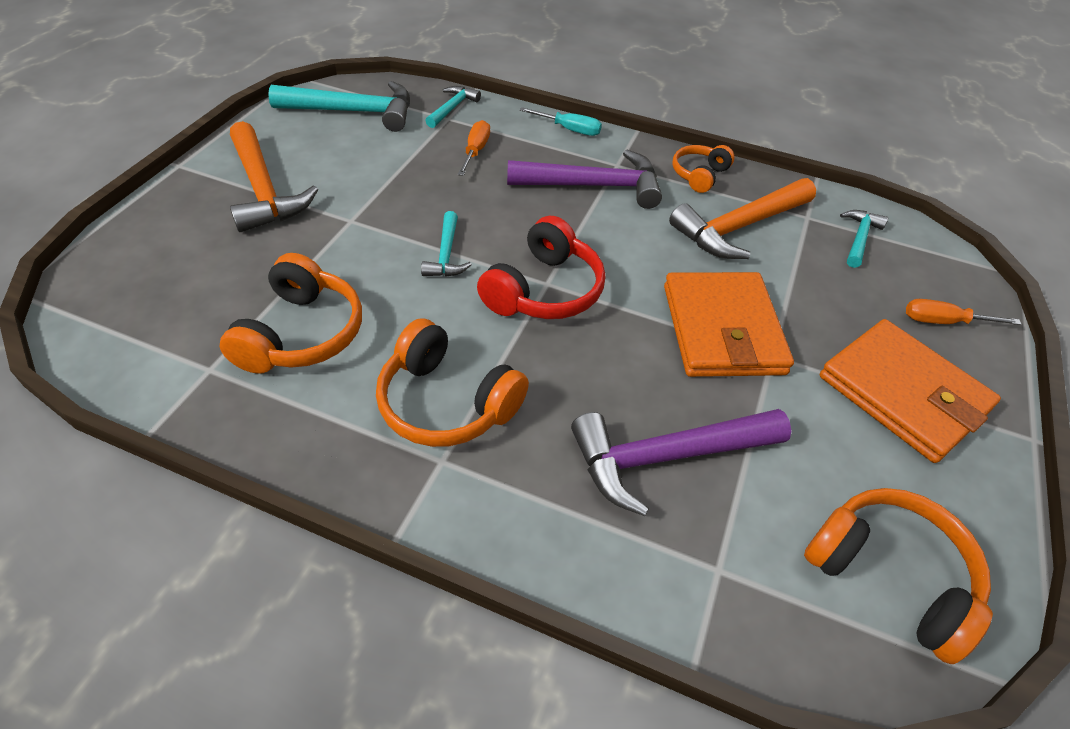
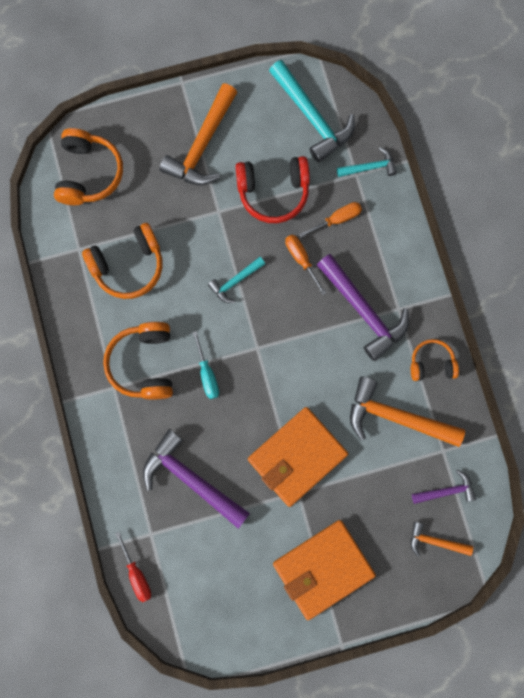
camera: 55 degrees right, 30 degrees up
red headphones [477,216,605,319] -> red headphones moved to [236,156,310,223]
turquoise screwdriver [520,107,602,136] -> turquoise screwdriver moved to [192,331,219,399]
orange headphones [804,488,993,664] -> orange headphones moved to [54,128,123,205]
orange wallet [820,319,1001,463] -> orange wallet turned 45 degrees clockwise [273,520,376,620]
turquoise hammer [840,210,888,268] -> purple hammer [412,470,476,504]
orange screwdriver [906,299,1021,325] -> orange screwdriver moved to [285,235,326,295]
none -> red screwdriver [115,532,151,602]
none -> orange hammer [411,522,473,557]

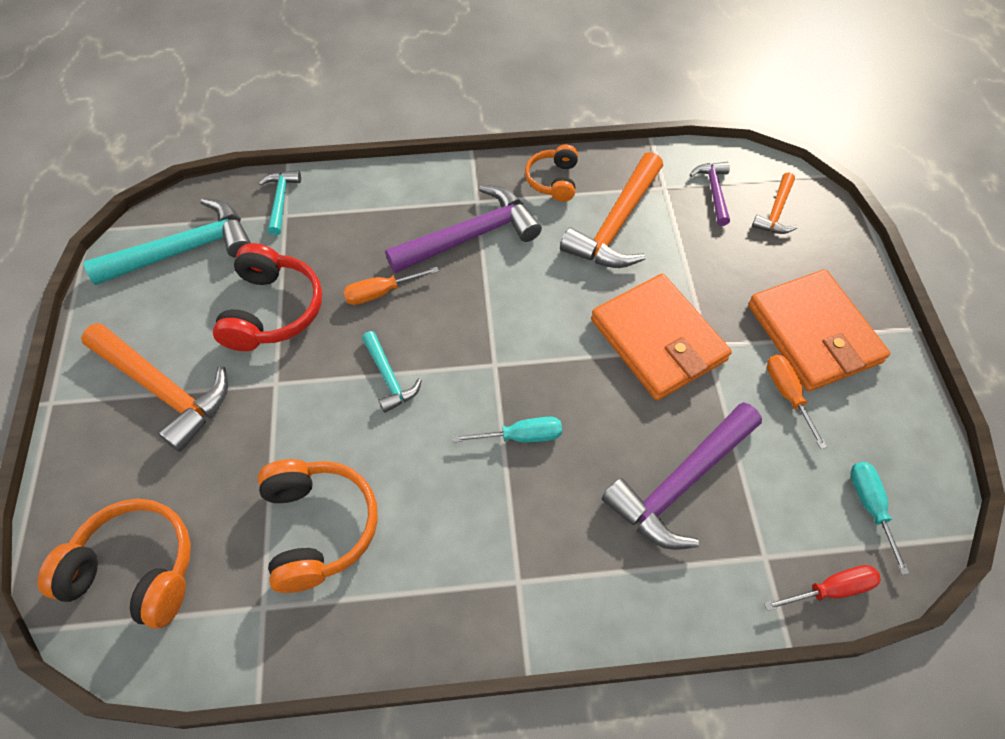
camera: 80 degrees left, 20 degrees down
orange headphones [103,322,173,400] -> none
orange screwdriver [299,202,362,238] -> orange screwdriver moved to [767,354,827,449]
none -> turquoise screwdriver [850,462,910,575]

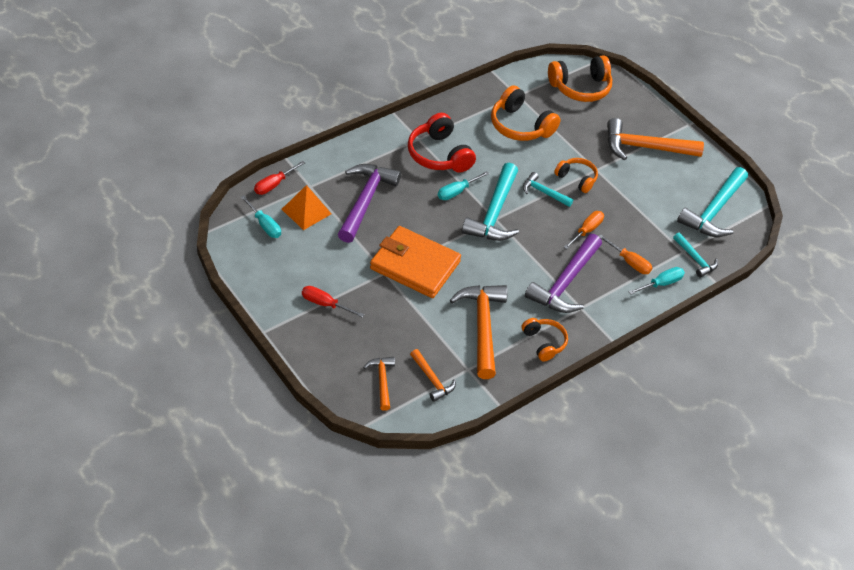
camera: 145 degrees right, 10 degrees down
red headphones [213,243,322,351] -> red headphones moved to [408,113,476,173]
purple hammer [690,162,730,226] -> orange hammer [410,349,456,402]
orange wallet [748,269,890,391] -> red screwdriver [302,286,364,318]
orange screwdriver [767,354,827,449] -> orange screwdriver moved to [599,235,652,274]
none -> orange pyramid [282,185,332,230]
none -> turquoise hammer [462,163,519,241]
none -> orange headphones [554,158,598,193]
none -> turquoise screwdriver [629,267,685,295]

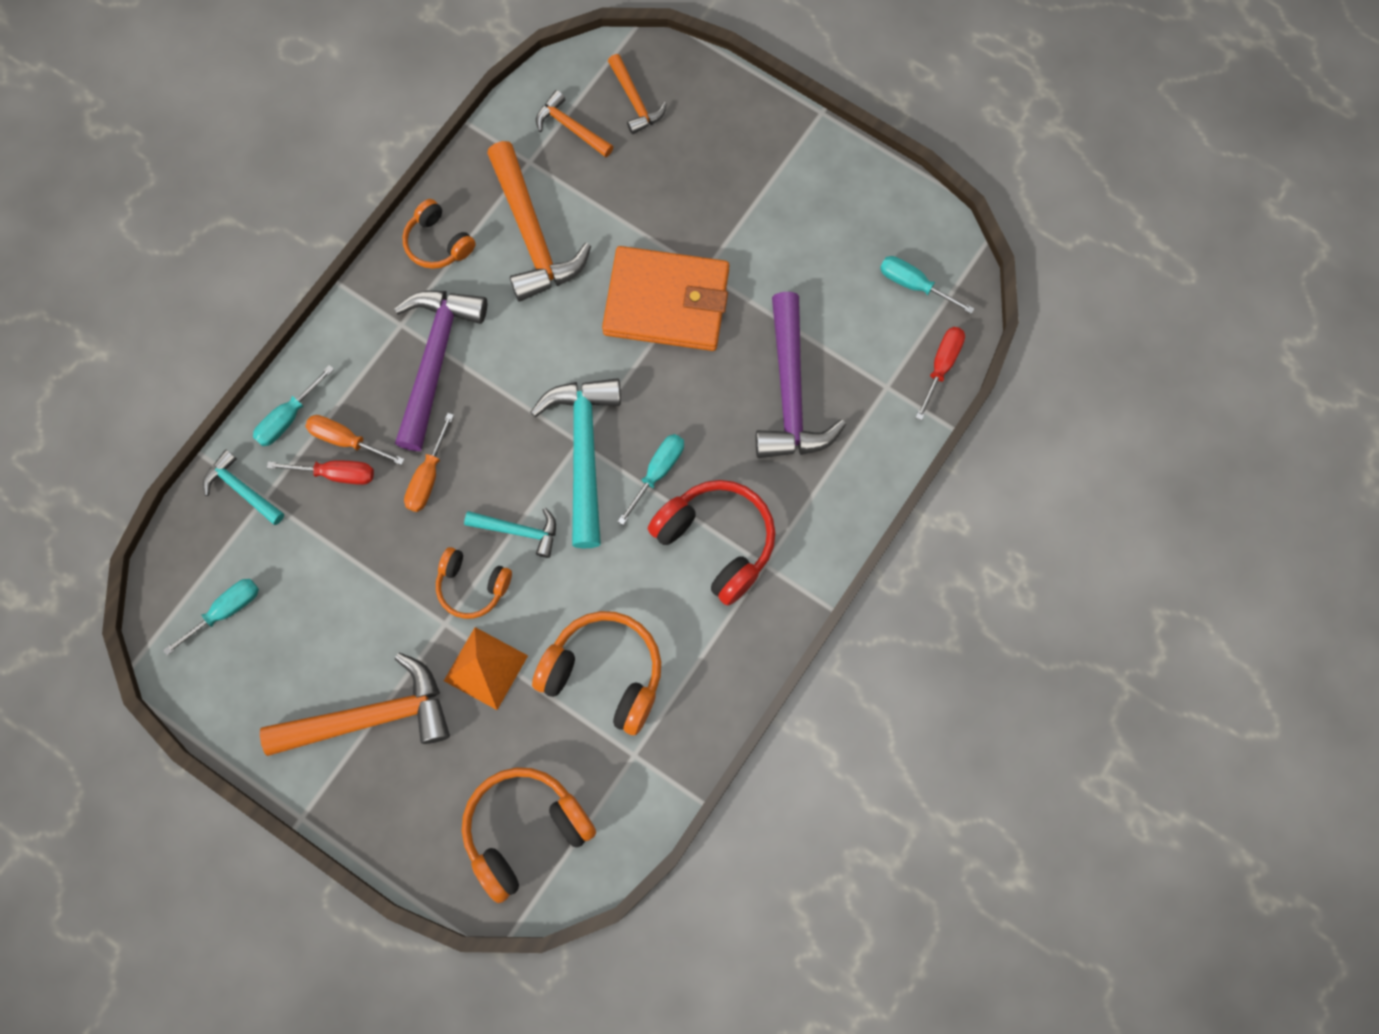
camera: 165 degrees right, 25 degrees up
orange pyramid [282,185,332,230] -> orange pyramid moved to [444,627,528,710]
red screwdriver [302,286,364,318] -> red screwdriver moved to [267,460,374,485]
turquoise hammer [677,167,748,237] -> turquoise screwdriver [163,579,259,656]

